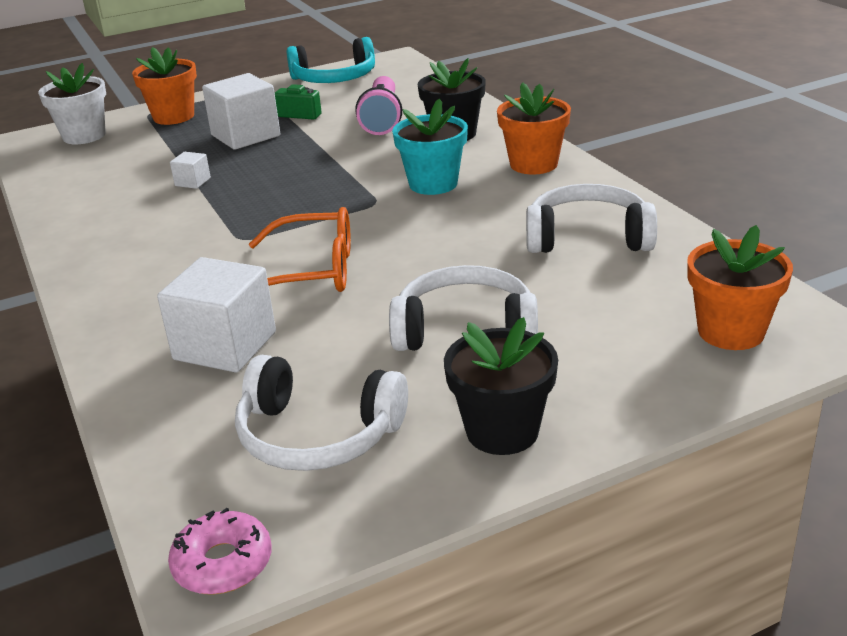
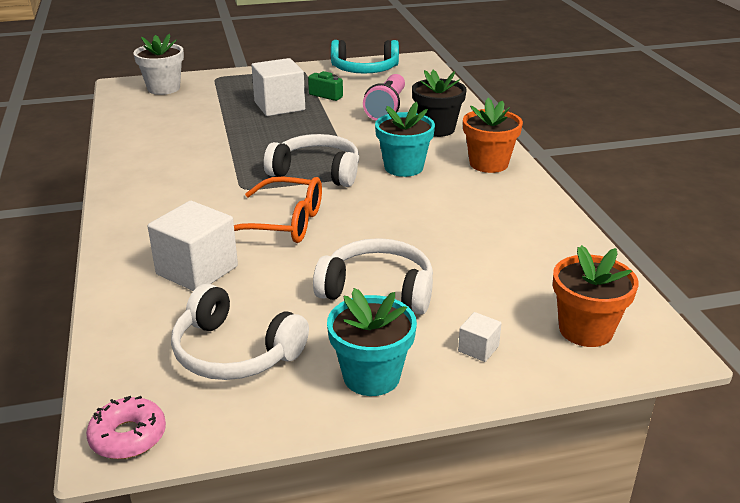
camera: 10 degrees right, 0 degrees up
orange flower pot [132,47,197,125] -> none
white cube [170,152,211,189] -> white cube moved to [458,312,502,362]
black flower pot [444,317,558,455] -> turquoise flower pot [327,288,417,396]
white headphones [526,184,657,253] -> white headphones moved to [264,134,359,187]

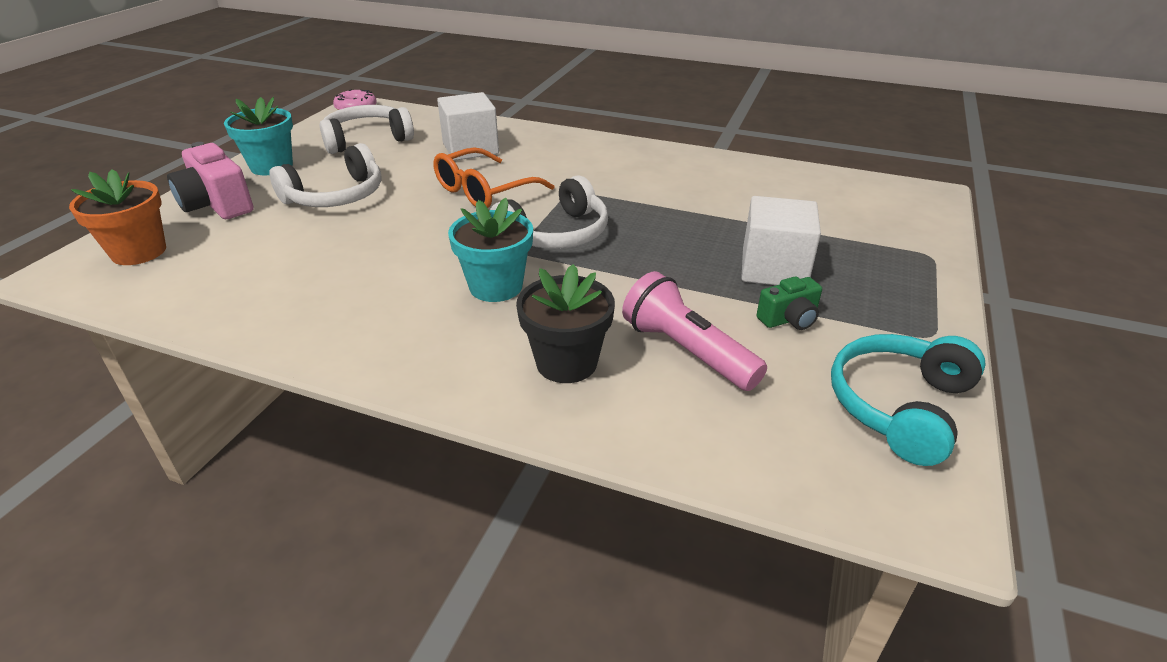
camera: 125 degrees right, 5 degrees up
white flower pot [133,34,184,95] -> none
white cube [458,312,502,362] -> pink camera [167,142,254,219]
orange flower pot [463,98,523,173] -> none

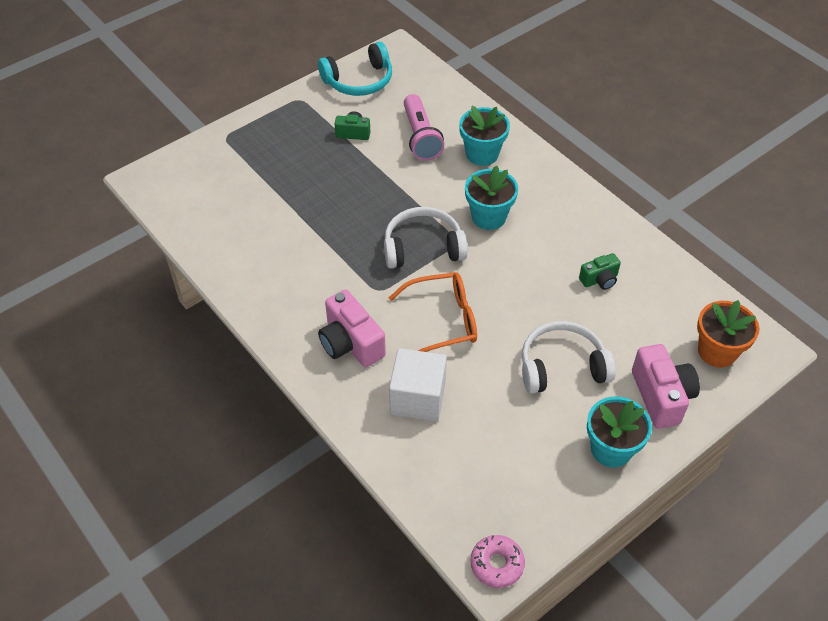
camera: 150 degrees left, 15 degrees up
white headphones [320,105,414,154] -> none
black flower pot [516,264,615,383] -> turquoise flower pot [459,106,510,166]
white cube [741,196,821,285] -> none
none -> pink camera [318,290,386,367]
none -> green camera [579,253,621,290]

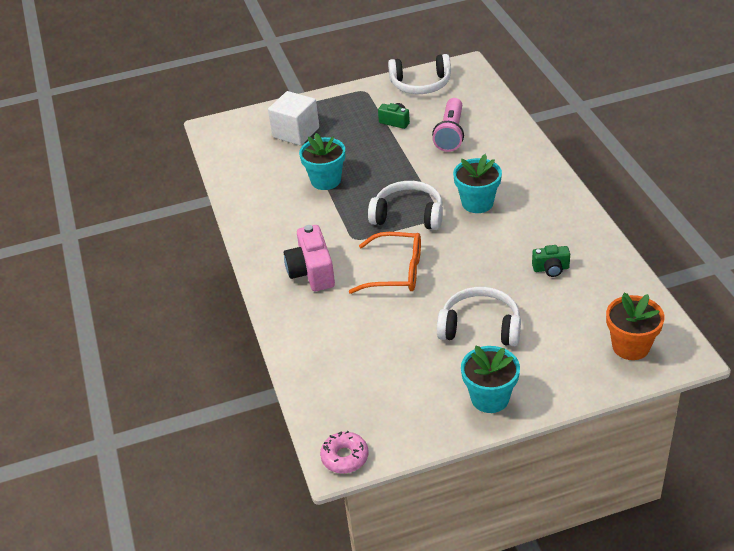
camera: 25 degrees right, 10 degrees down
turquoise headphones [318,42,392,96] -> white headphones [388,54,451,94]
white cube [389,348,447,421] -> white cube moved to [268,91,319,146]
turquoise flower pot [459,106,510,166] -> turquoise flower pot moved to [299,133,345,190]
pink camera [632,344,700,429] -> none

